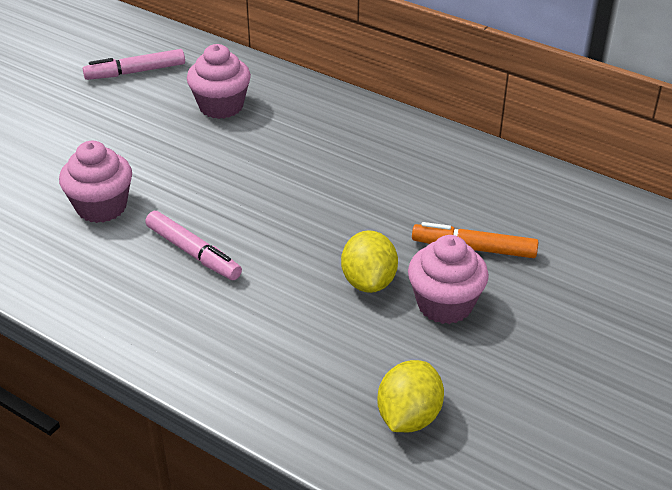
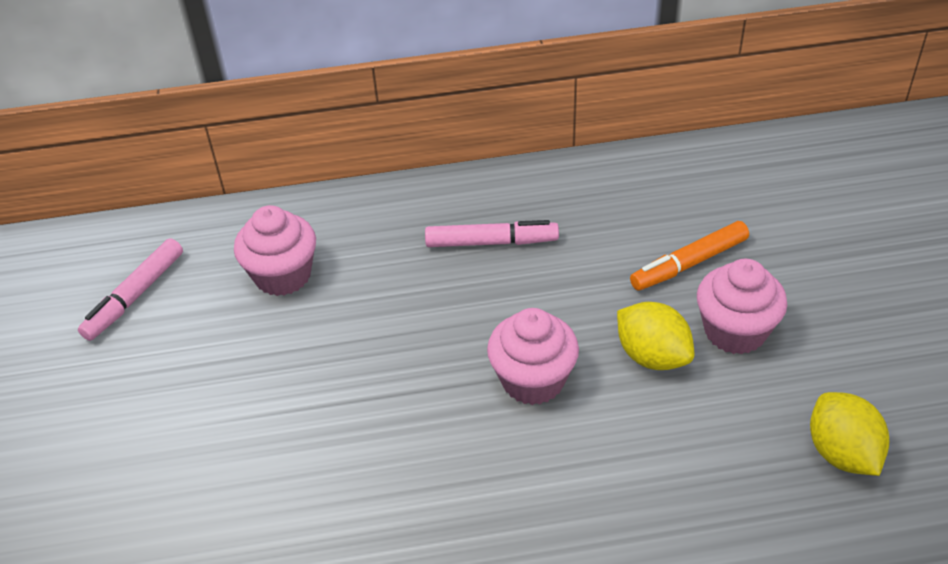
camera: 40 degrees left, 5 degrees up
pink cupcake [59,141,132,223] -> pink cupcake moved to [487,308,579,405]
pink marker [145,211,242,280] -> pink marker moved to [425,220,559,247]

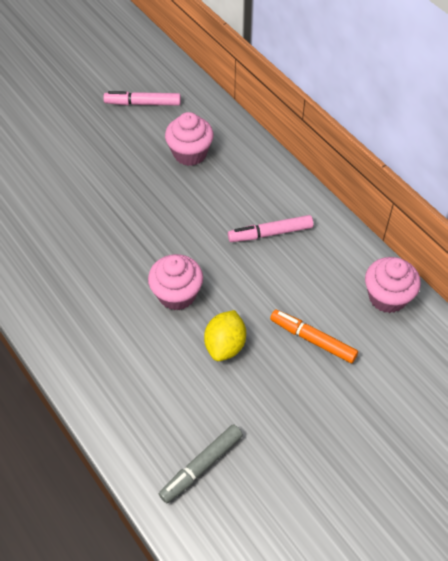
camera: 60 degrees right, 10 degrees up
pink marker [425,220,559,247] -> pink marker turned 105 degrees clockwise [228,215,313,242]
pink cupcake [697,259,787,355] -> pink cupcake moved to [365,257,421,313]
yellow lemon [810,392,889,476] -> grey marker [159,424,243,503]

